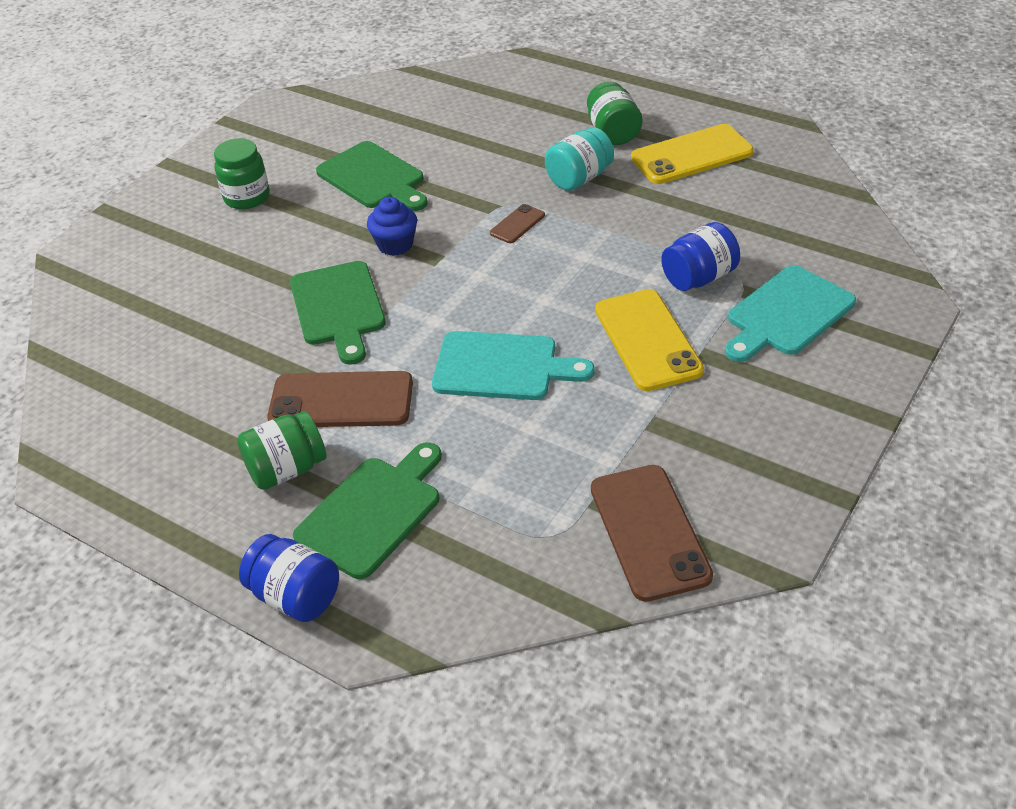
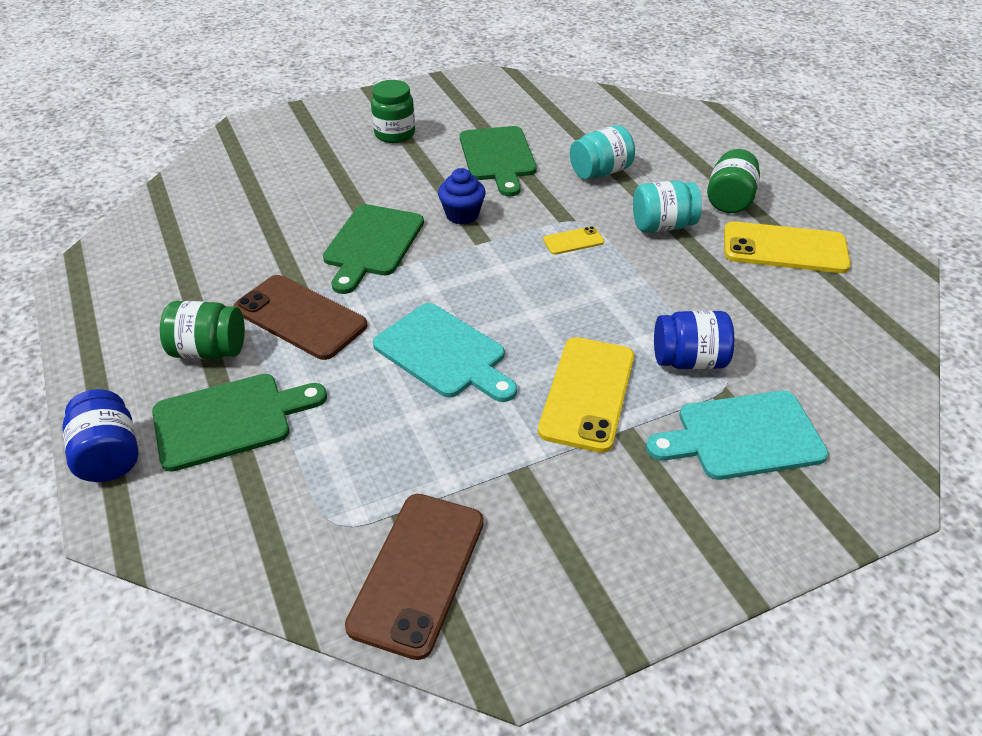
camera: 30 degrees right, 0 degrees up
brown phone [490,204,545,243] -> yellow phone [543,226,604,255]
none -> turquoise jar [570,125,635,179]

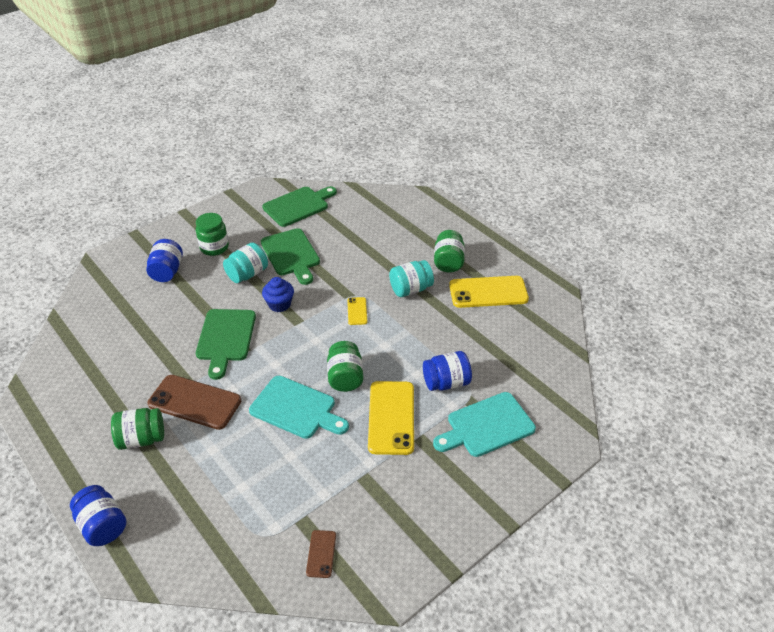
camera: 15 degrees left, 0 degrees up
green cutting board [152,374,327,472] -> green cutting board moved to [262,186,337,227]
brown phone [345,494,484,660] -> brown phone [306,530,336,578], size x0.48
yellow phone [543,226,604,255] -> yellow phone turned 60 degrees counterclockwise [347,297,368,325]
turquoise jar [570,125,635,179] -> turquoise jar moved to [223,243,268,283]
none -> blue jar [146,239,183,282]
none -> green jar [327,341,363,392]

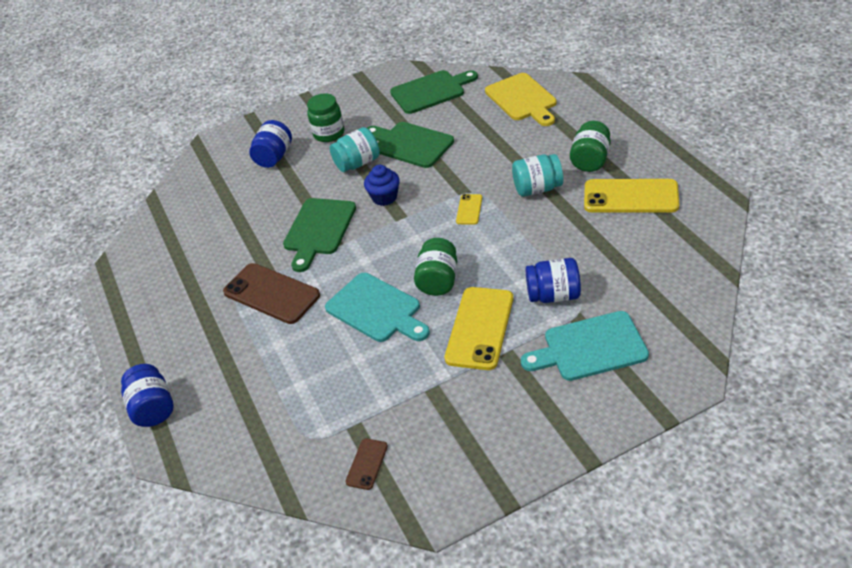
camera: 20 degrees right, 0 degrees up
green jar [111,408,164,450] -> none
green cutting board [261,228,320,285] -> green cutting board turned 135 degrees clockwise [367,122,454,168]
none -> yellow cutting board [485,73,557,126]

